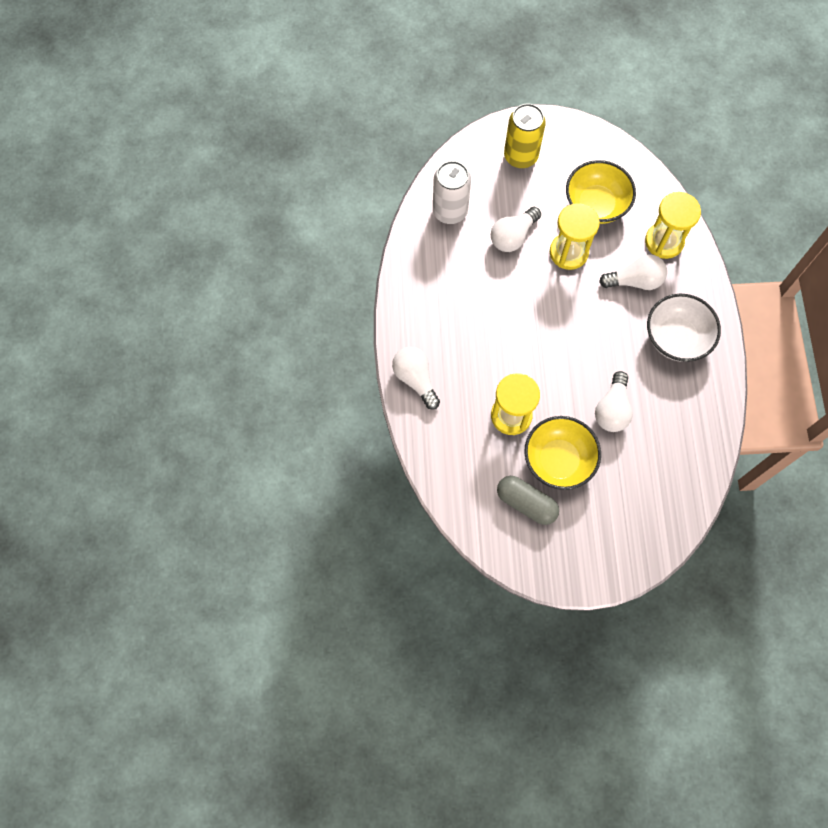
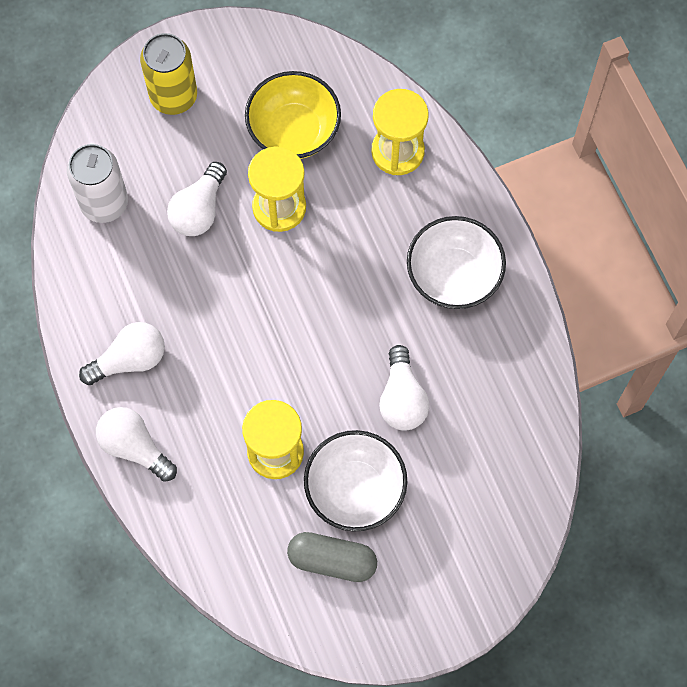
camera: 20 degrees left, 0 degrees up
yellow bowl [524,416,601,490] -> white bowl [304,430,407,532]
white light bulb [599,254,667,290] -> white light bulb moved to [79,322,165,385]

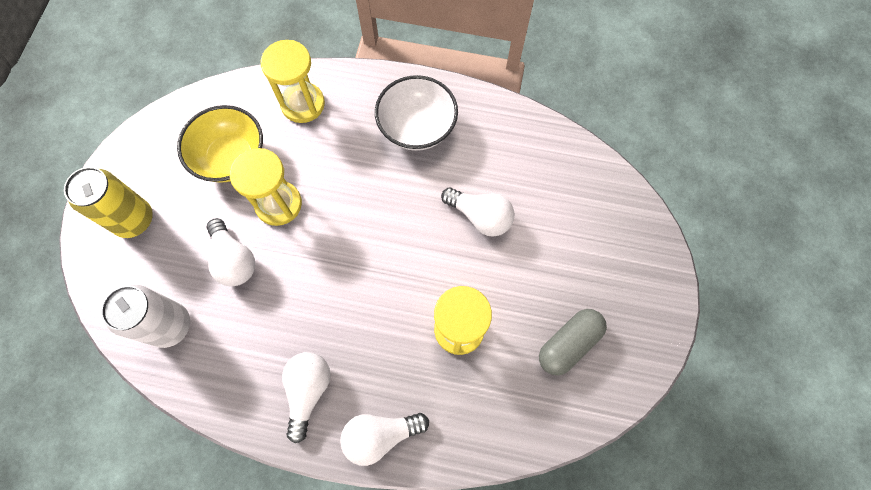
camera: 55 degrees left, 0 degrees up
white bowl [304,430,407,532] -> none

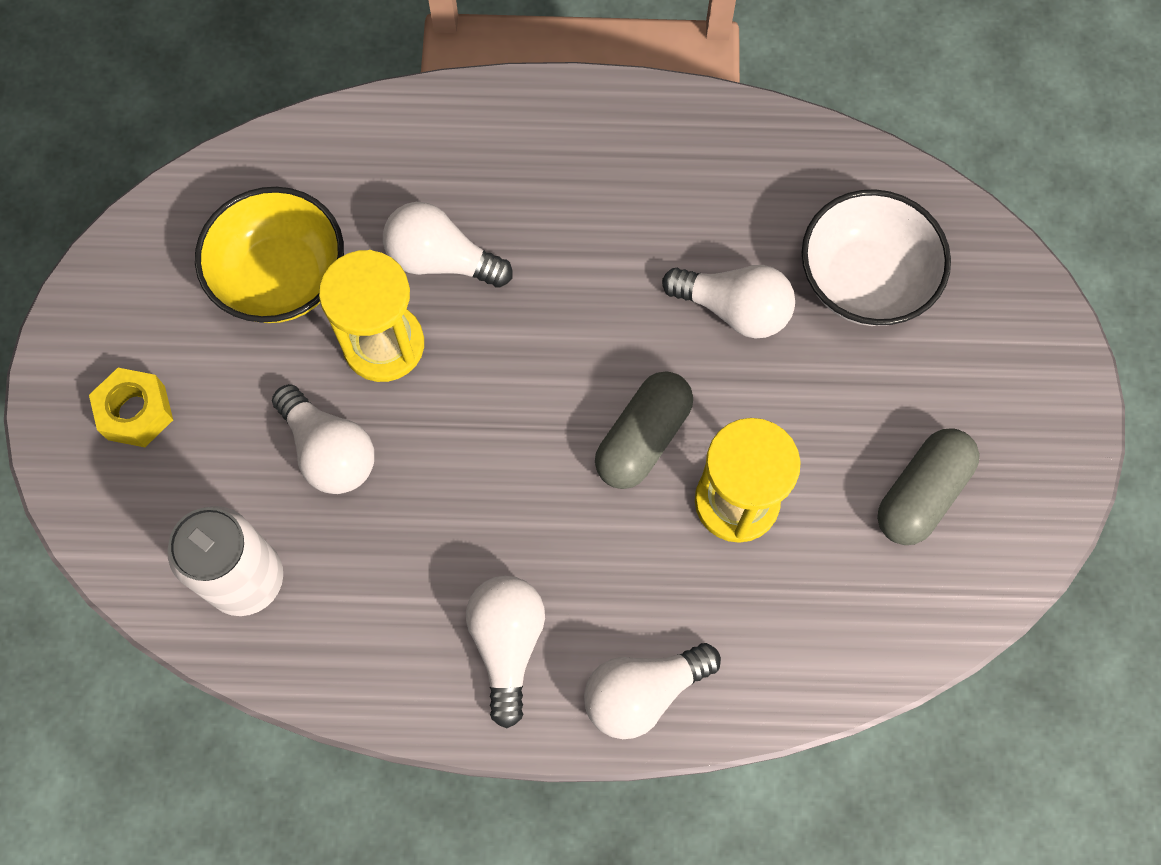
camera: 10 degrees left, 0 degrees up
yellow can [64,167,153,238] -> yellow nut [89,368,173,447]
yellow hourglass [261,40,325,123] -> none
white bowl [375,75,458,151] -> white bowl moved to [801,189,951,326]
none -> white light bulb [383,202,513,288]
none -> grey capsule [595,371,693,489]

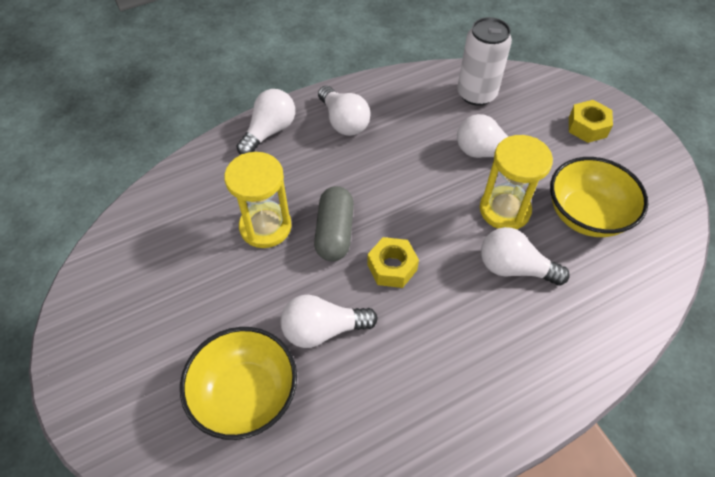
camera: 150 degrees right, 15 degrees down
white light bulb [383,202,513,288] -> white light bulb turned 150 degrees counterclockwise [481,227,570,286]
white bowl [801,189,951,326] -> yellow bowl [180,327,297,440]
grey capsule [877,428,979,545] -> none
none -> yellow nut [367,237,419,288]

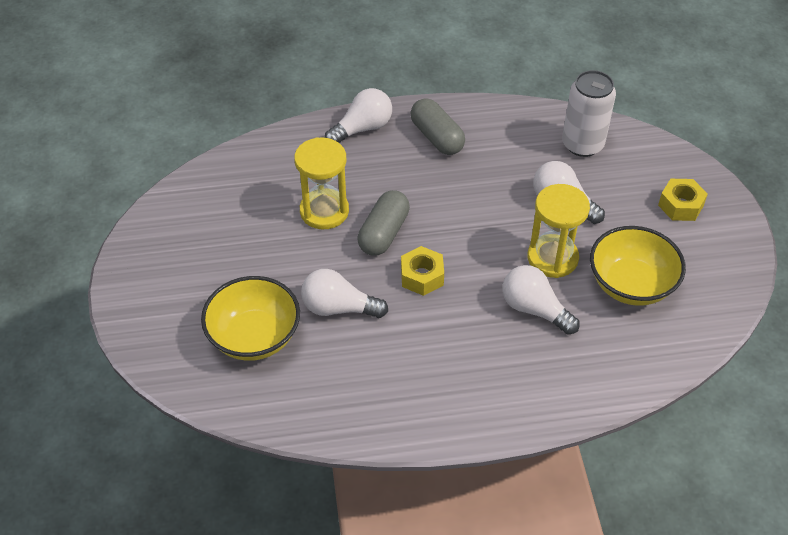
camera: 20 degrees right, 5 degrees down
white light bulb [318,86,370,136] -> grey capsule [410,98,465,155]

